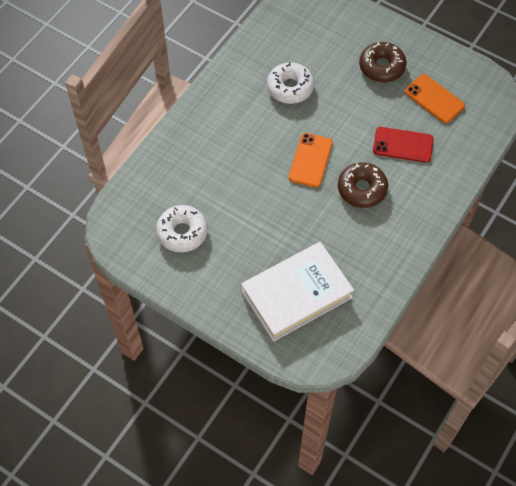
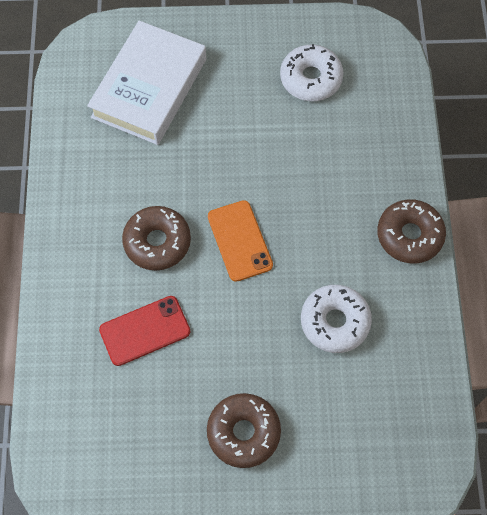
camera: 145 degrees right, 5 degrees up
orange phone [405,74,465,123] -> none
none -> brown donut [377,199,446,264]

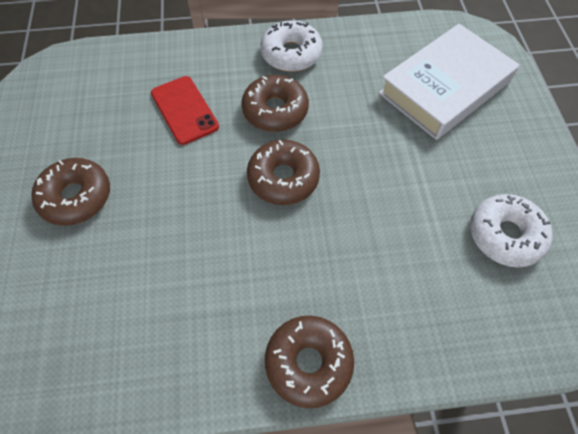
camera: 85 degrees right, 5 degrees down
white book [87,21,206,145] -> white book turned 60 degrees counterclockwise [379,24,519,140]
orange phone [208,200,273,282] -> brown donut [247,140,320,205]
white donut [301,285,372,353] -> white donut moved to [260,20,323,72]

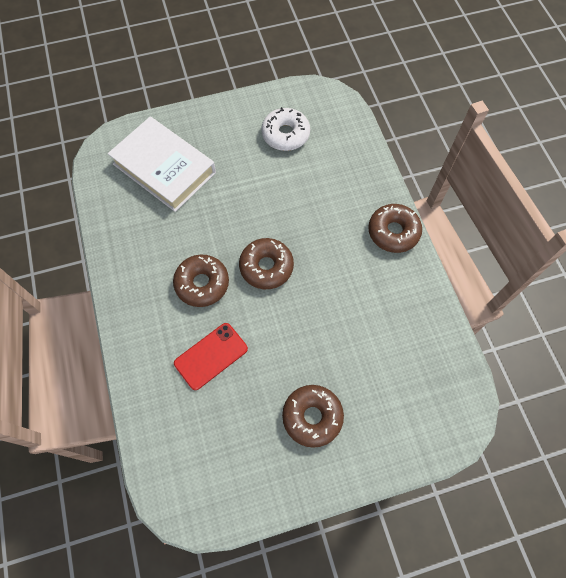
camera: 100 degrees left, 5 degrees up
white donut [260,20,323,72] -> none

